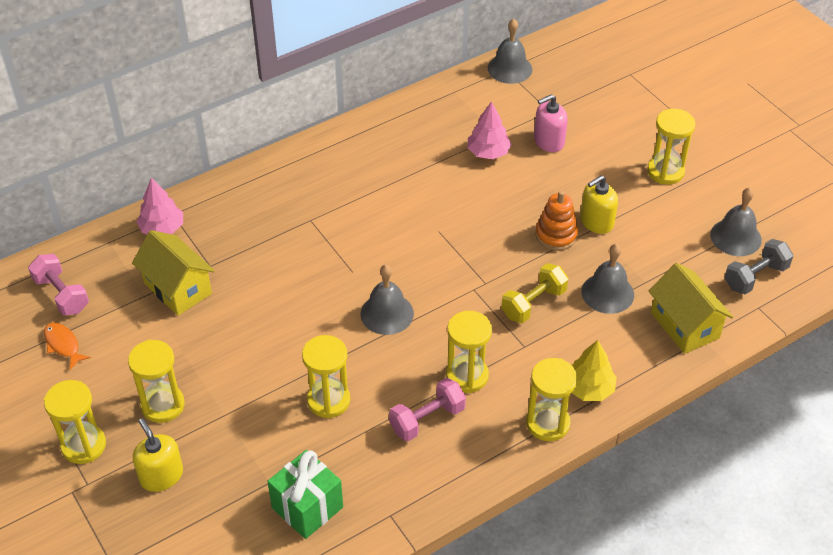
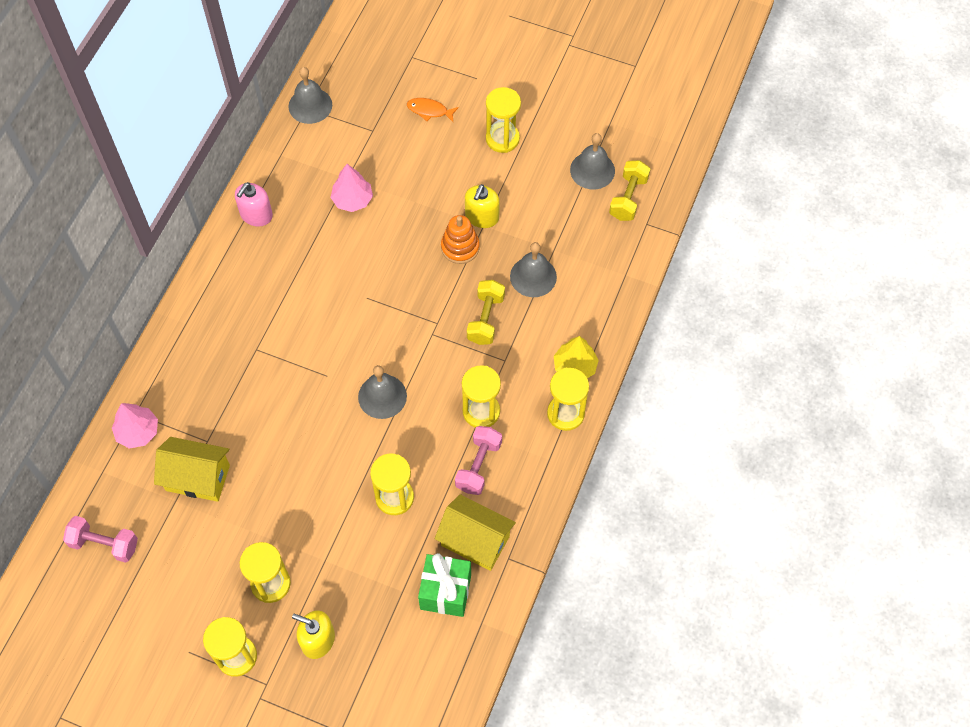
camera: 35 degrees left, 15 degrees up
orange fish [44,322,91,369] -> orange fish moved to [407,98,459,122]
pink soap dispenser [534,94,568,152] -> pink soap dispenser moved to [235,182,273,227]
yellow house [649,263,733,354] -> yellow house moved to [435,494,516,571]
grey dumbbell [725,239,793,295] -> yellow dumbbell [609,160,650,221]

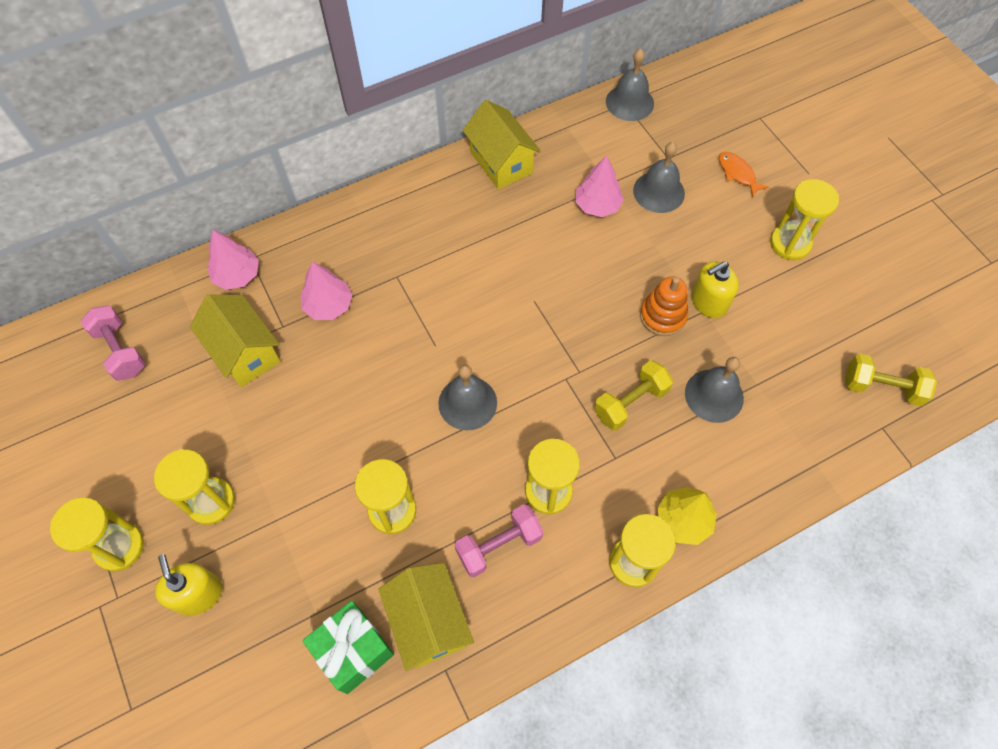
camera: 40 degrees right, 0 degrees up
pink soap dispenser [235,182,273,227] -> yellow house [463,100,541,189]
grey bell [570,133,615,189] -> grey bell moved to [633,142,685,213]
yellow dumbbell [609,160,650,221] -> yellow dumbbell turned 45 degrees clockwise [845,354,937,406]
none -> pink tree [301,261,353,320]

